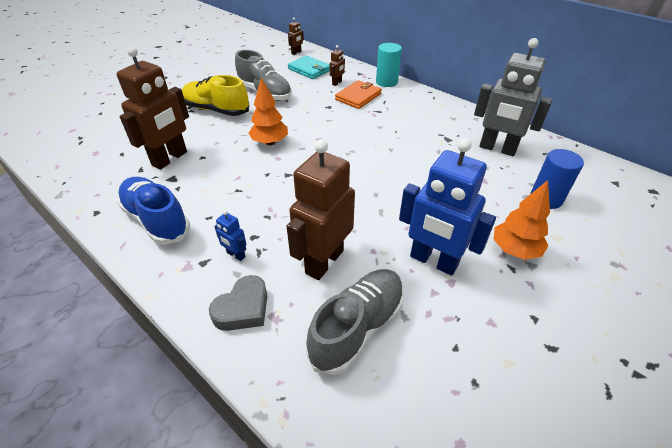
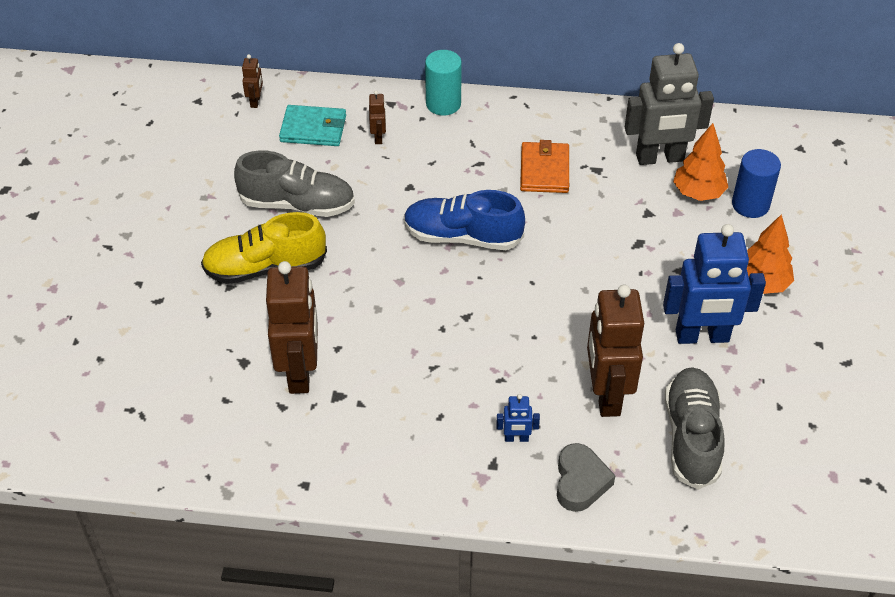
camera: 35 degrees left, 5 degrees up
blue shoe [117,177,190,245] -> blue shoe moved to [404,190,525,250]
orange tree [248,77,288,145] -> orange tree moved to [673,123,728,201]
orange wallet [335,80,382,109] -> orange wallet moved to [520,140,569,193]

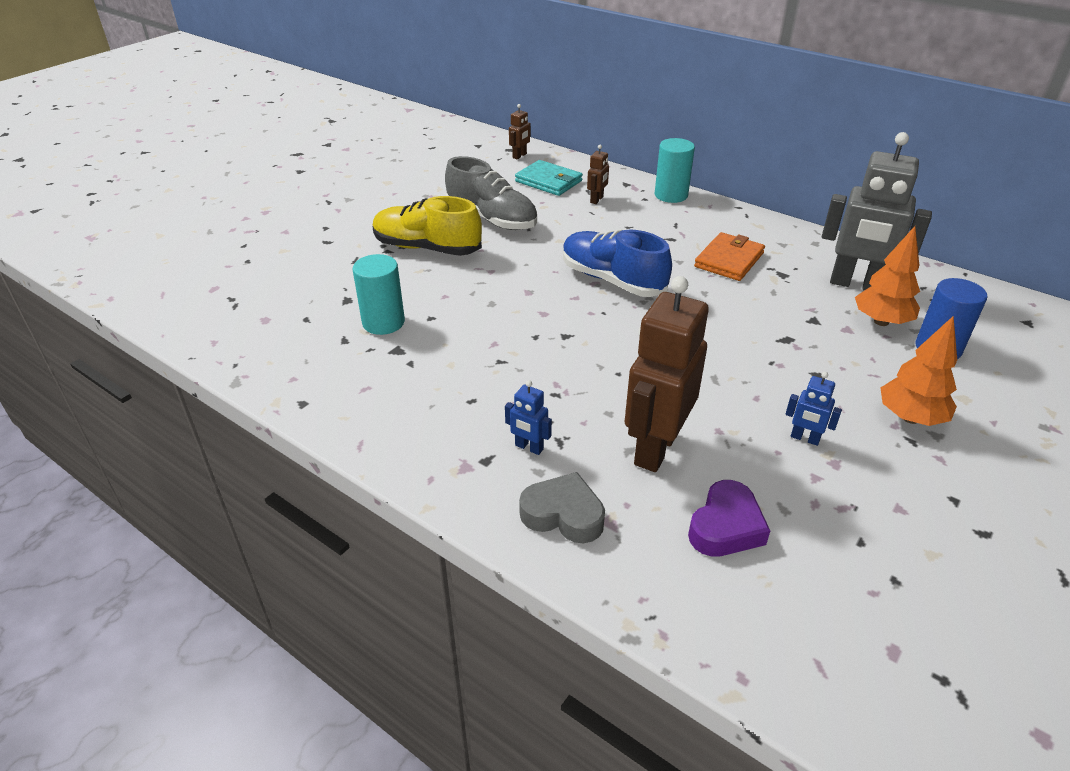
camera: 30 degrees right, 10 degrees down
brown robot [266,261,318,394] -> turquoise cylinder [353,254,405,335]
grey heart [557,443,616,512] -> grey heart turned 105 degrees counterclockwise [519,472,605,543]
blue robot [663,224,766,344] -> blue robot [785,372,842,446], size x0.43
grey shoe [665,367,725,490] -> purple heart [688,480,770,557]

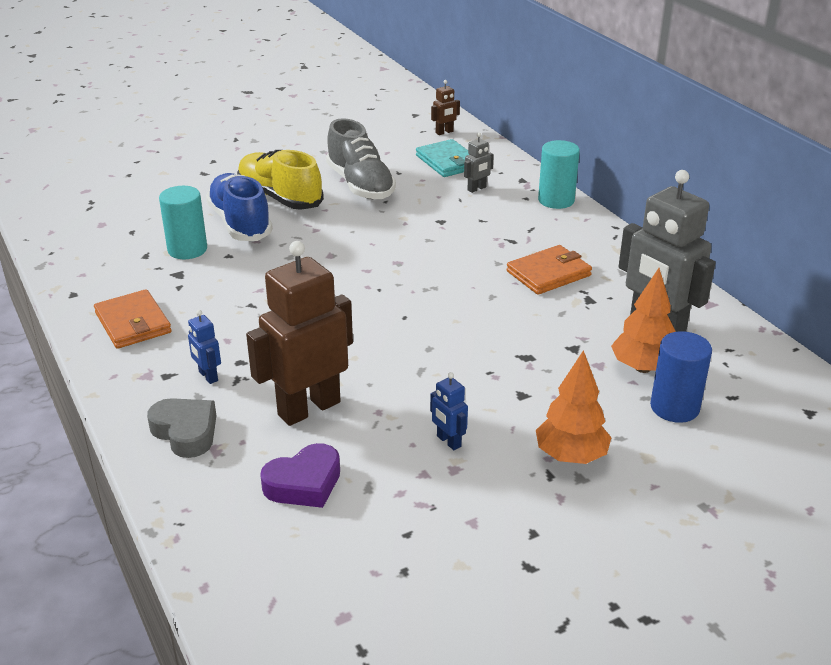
camera: 25 degrees right, 5 degrees down
blue shoe [563,229,672,297] -> blue shoe moved to [206,173,273,241]
brown robot [587,145,609,204] -> grey robot [464,132,494,193]
none -> orange wallet [94,289,172,349]

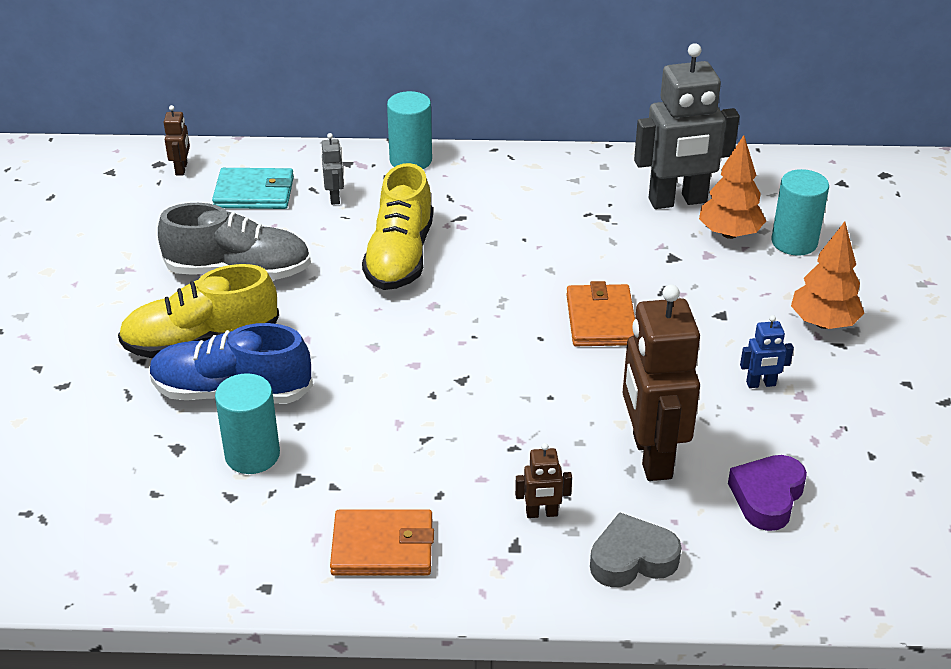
camera: 60 degrees left, 5 degrees up
blue robot [188,310,221,384] -> brown robot [515,443,572,518]
purple heart [260,443,340,508] -> purple heart turned 150 degrees counterclockwise [728,455,807,531]
orange wallet [507,245,592,295] -> orange wallet moved to [566,281,635,346]
blue cylinder [650,331,712,423] -> turquoise cylinder [772,169,829,256]
none -> yellow shoe [362,163,433,290]

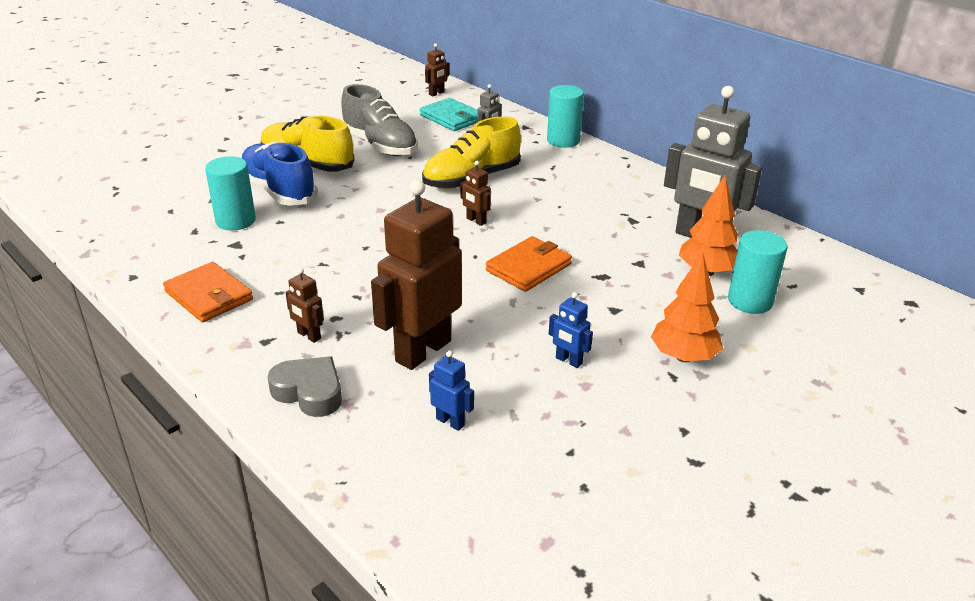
camera: 45 degrees right, 5 degrees down
purple heart [728,455,807,531] -> blue robot [429,350,474,431]
none -> brown robot [461,161,491,226]

